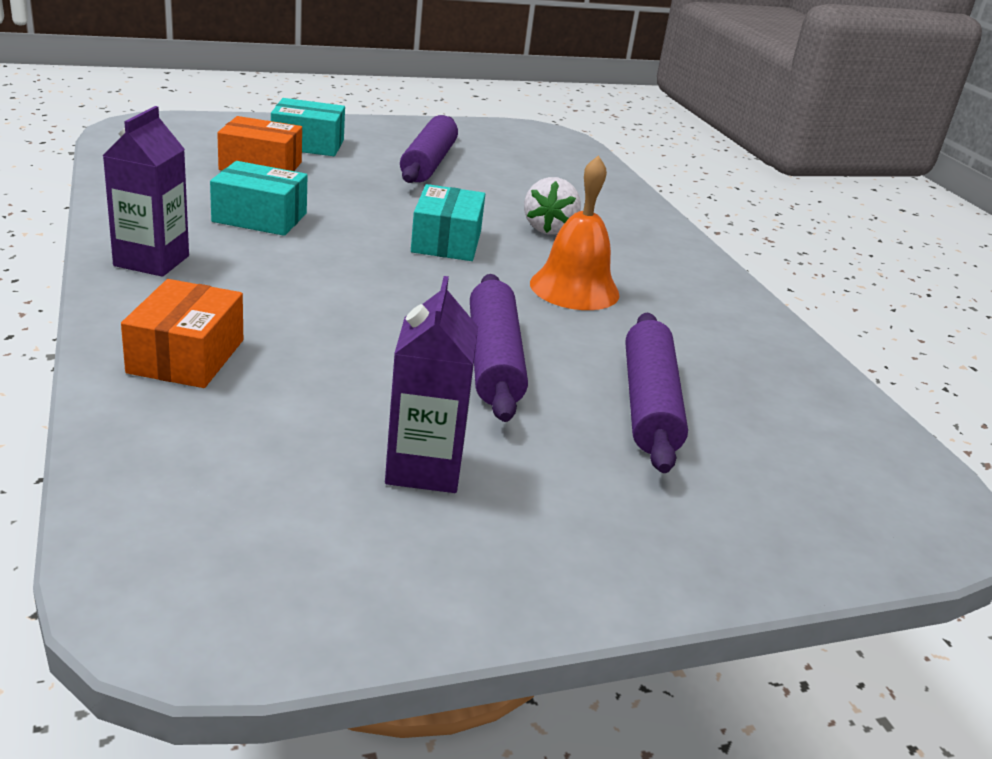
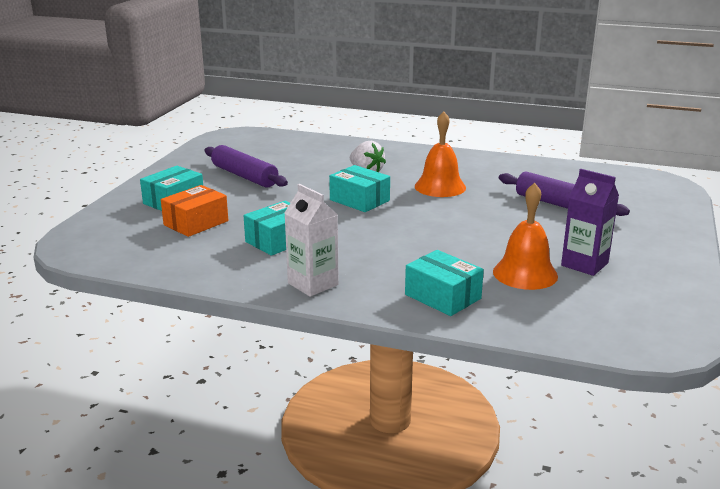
camera: 50 degrees left, 5 degrees down
purple carton [102,106,189,277] -> white carton [285,184,339,297]
orange box [121,279,243,388] -> turquoise box [405,250,484,316]
purple rolling pin [470,274,528,422] -> none
none -> orange bell [493,183,558,290]

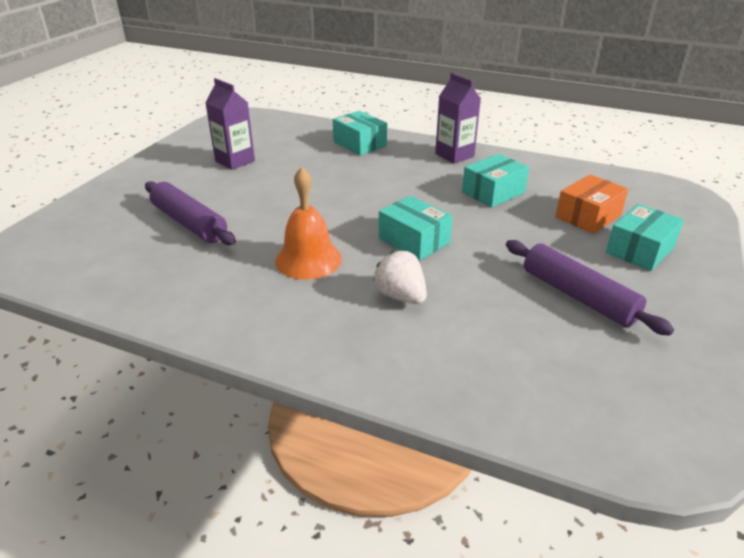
camera: 175 degrees left, 10 degrees up
white carton [285,184,339,297] -> purple carton [435,73,481,164]
orange bell [493,183,558,290] -> none

